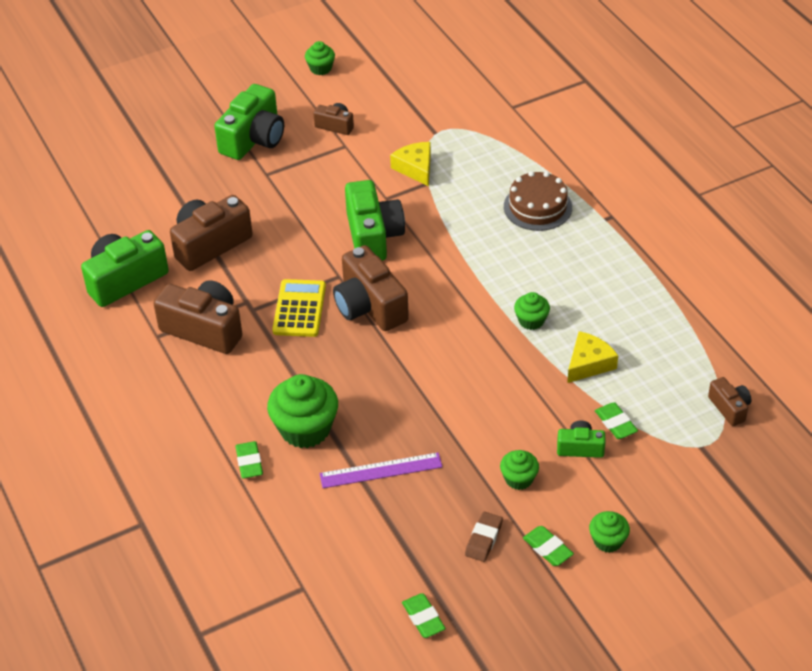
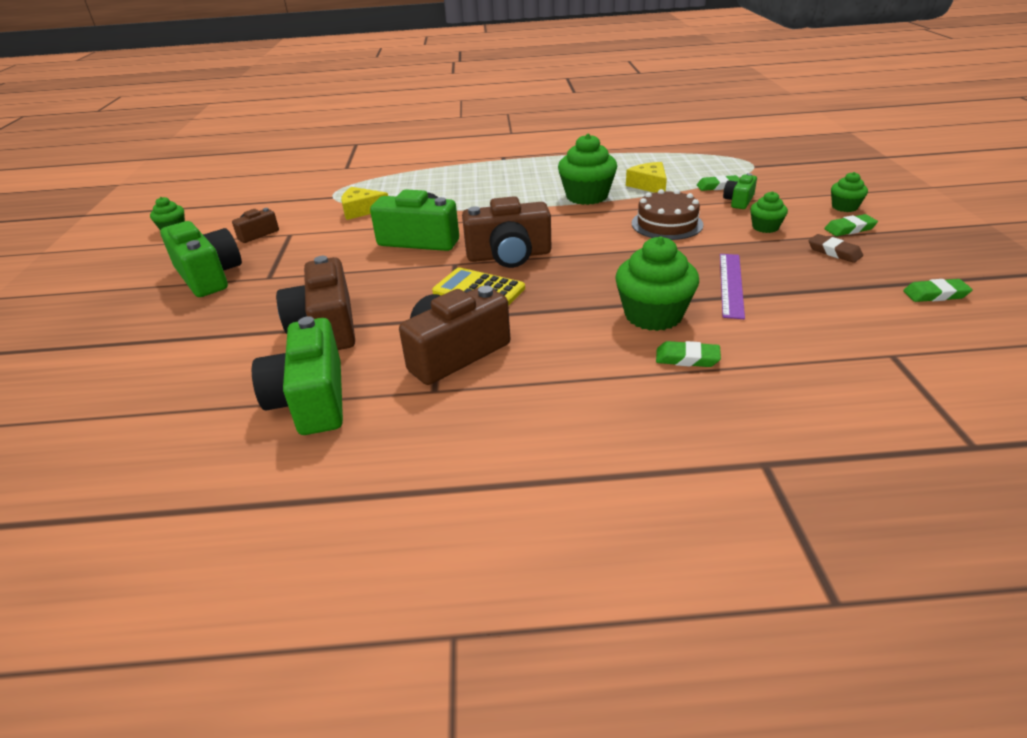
camera: 65 degrees left, 10 degrees down
brown cake [504,171,572,231] -> brown cake moved to [632,189,703,240]
green cupcake [514,292,550,330] -> green cupcake [558,134,617,205], size x1.87
brown camera [708,377,751,426] -> none

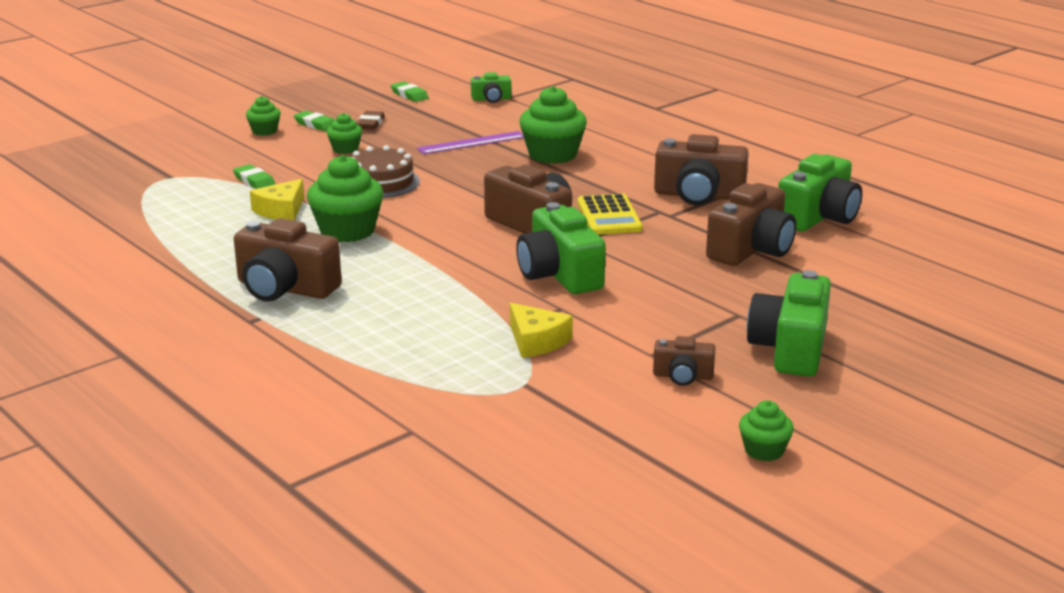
camera: 130 degrees left, 10 degrees down
green eraser [656,341,721,367] -> none
green camera [723,173,757,209] -> green camera moved to [471,72,511,103]
none -> brown camera [234,218,342,302]

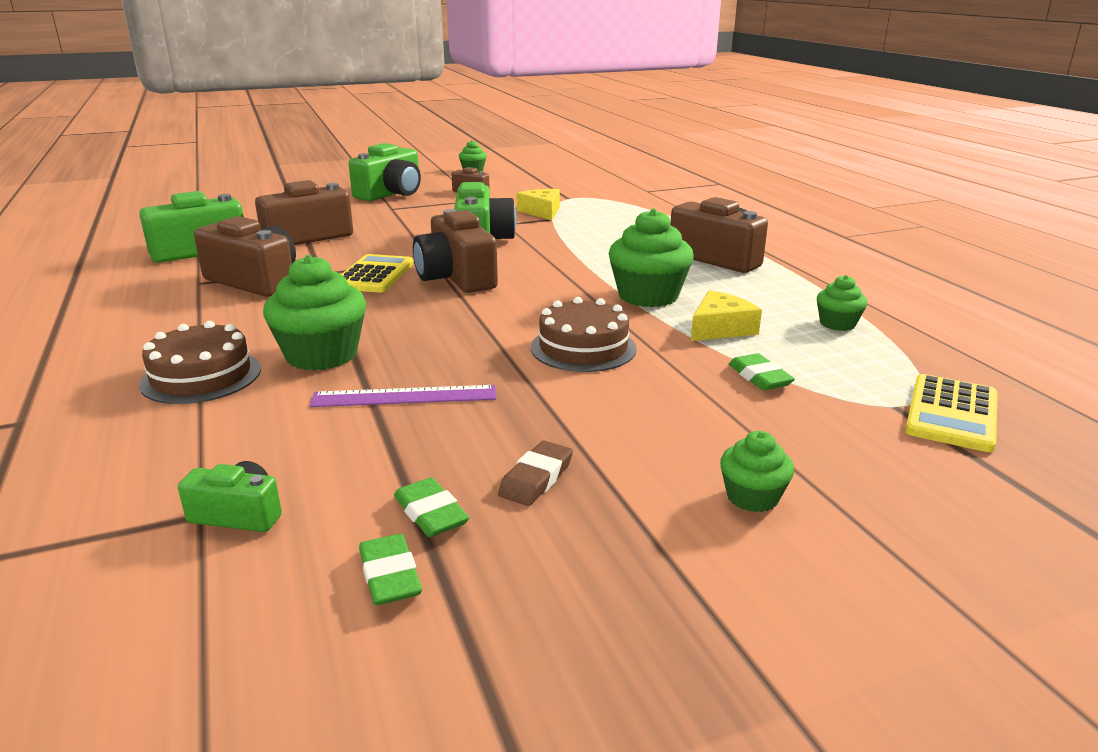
camera: 160 degrees left, 0 degrees up
green eraser [294,111,334,132] -> green eraser moved to [394,478,470,537]
green cupcake [327,113,362,154] -> green cupcake moved to [817,275,867,331]
none -> brown cake [139,321,261,404]
none -> yellow calculator [905,374,997,452]

